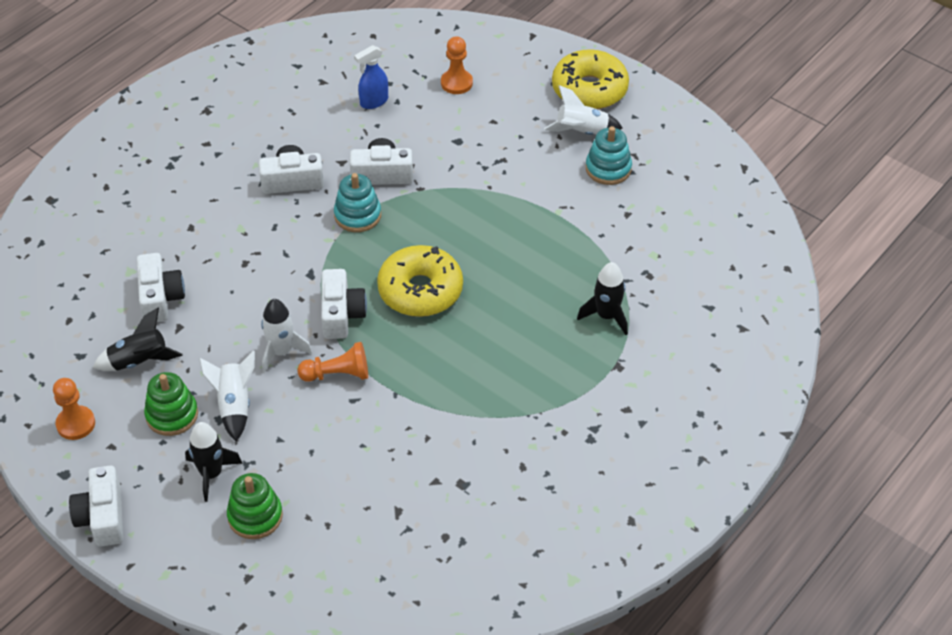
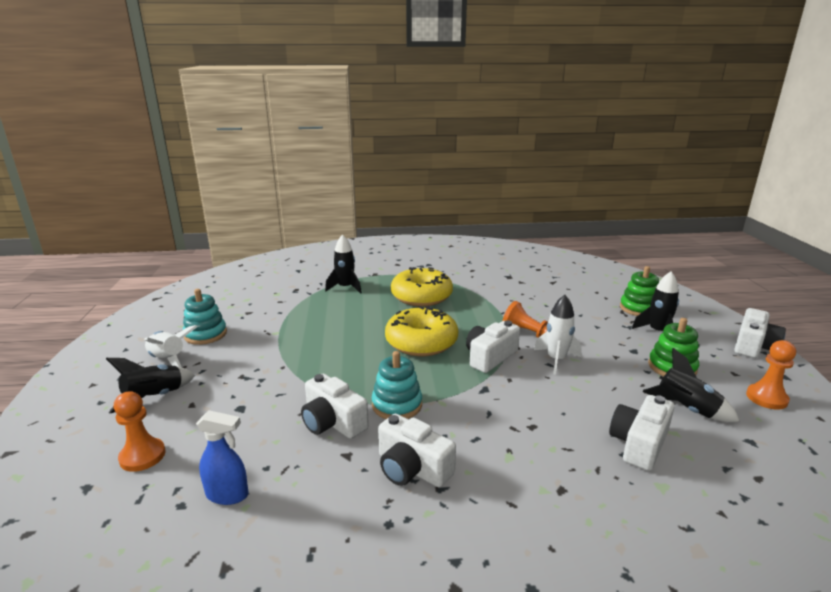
camera: 135 degrees left, 25 degrees down
white rocket [199,351,255,441] -> none
yellow donut [552,49,629,109] -> yellow donut moved to [391,267,453,307]
none -> black rocket [106,358,195,413]

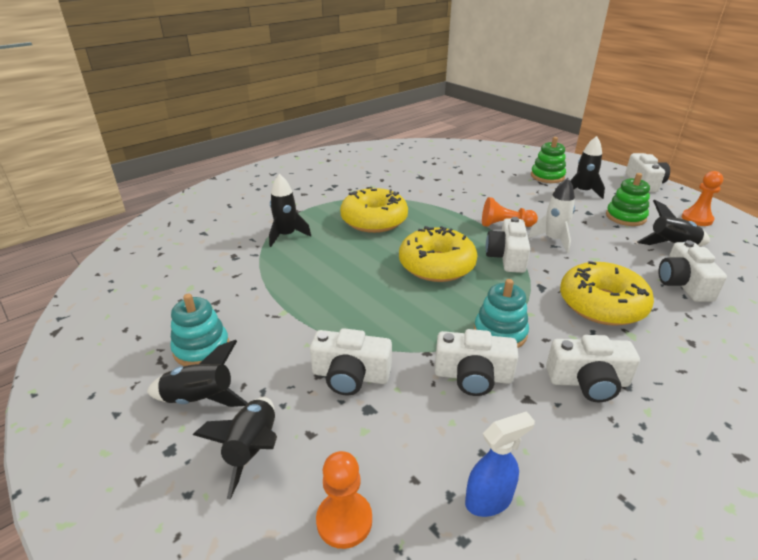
camera: 35 degrees left, 10 degrees up
white rocket [144,325,197,367] -> black rocket [147,340,248,407]
none -> white camera [310,328,392,396]
none -> yellow donut [560,261,654,326]

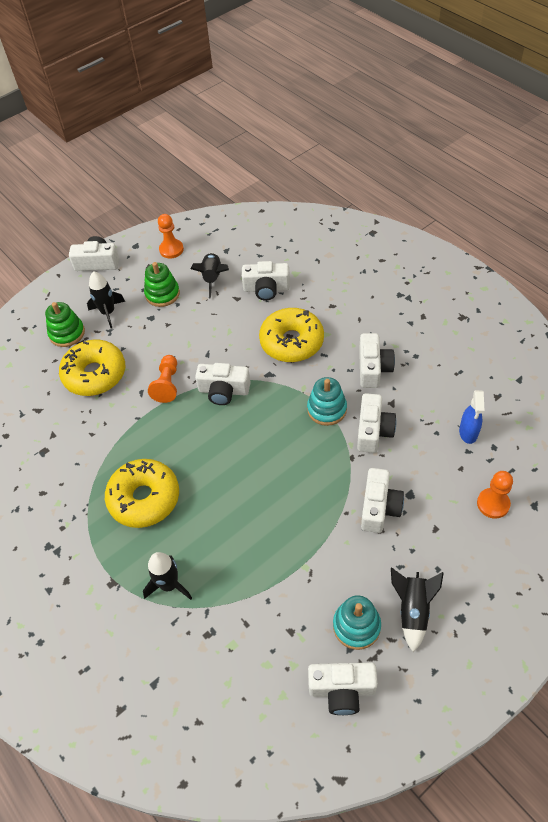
camera: 85 degrees left, 20 degrees up
black rocket [193,397,277,499] -> none
yellow donut [399,226,477,282] -> yellow donut moved to [59,340,125,396]
blue spray bottle [465,411,535,517] -> blue spray bottle turned 150 degrees counterclockwise [459,390,484,444]
white rocket [528,178,575,253] -> none
none -> white camera [308,663,378,715]

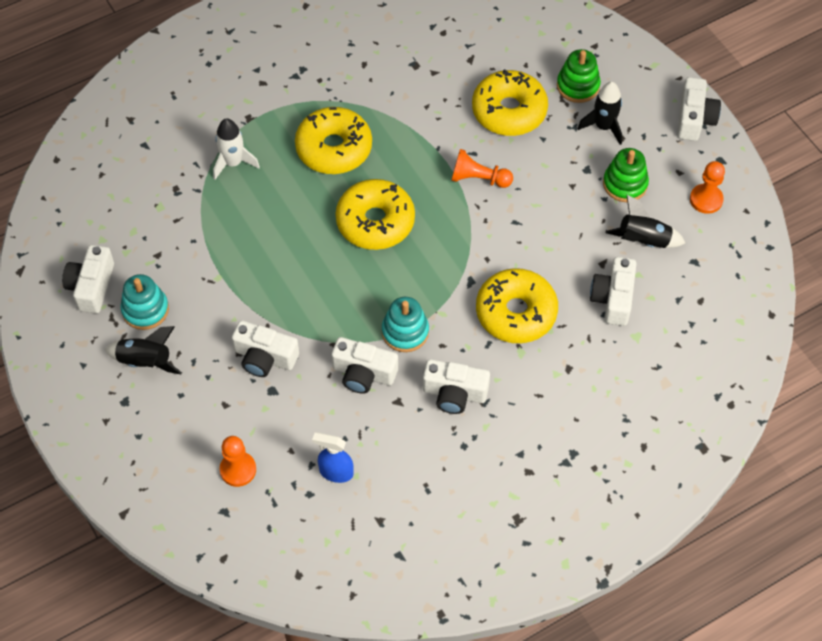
camera: 95 degrees right, 5 degrees up
black rocket [143,552,192,600] -> white rocket [213,118,260,180]
white camera [195,363,251,405] -> none
none -> yellow donut [335,179,415,250]

